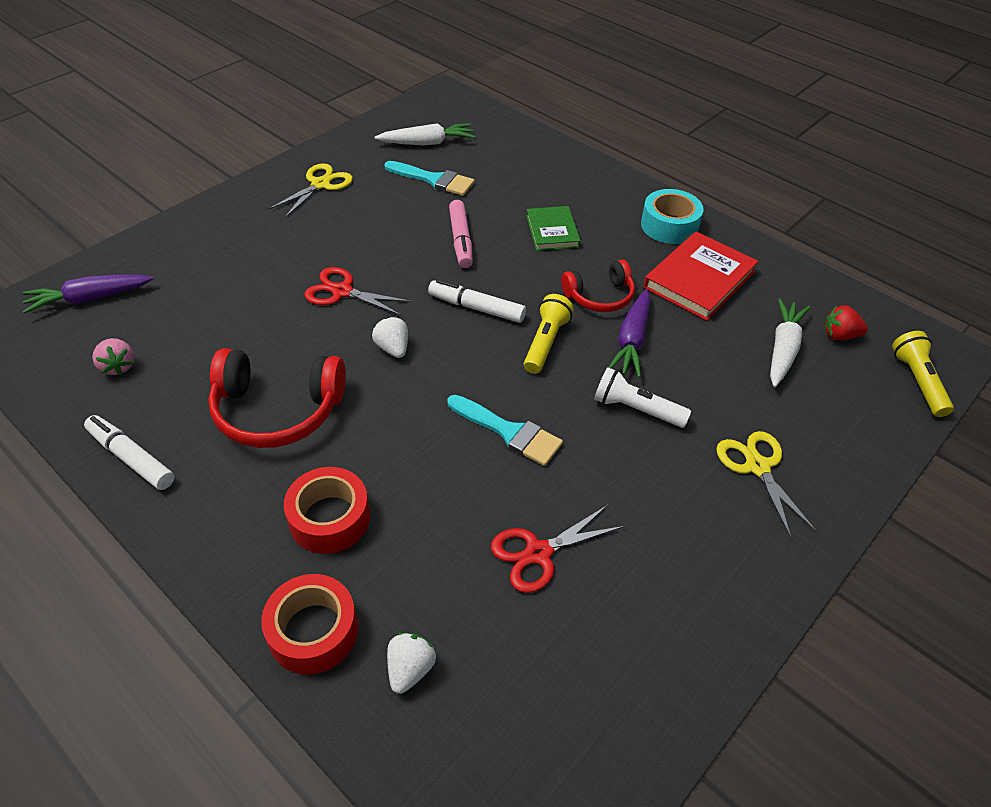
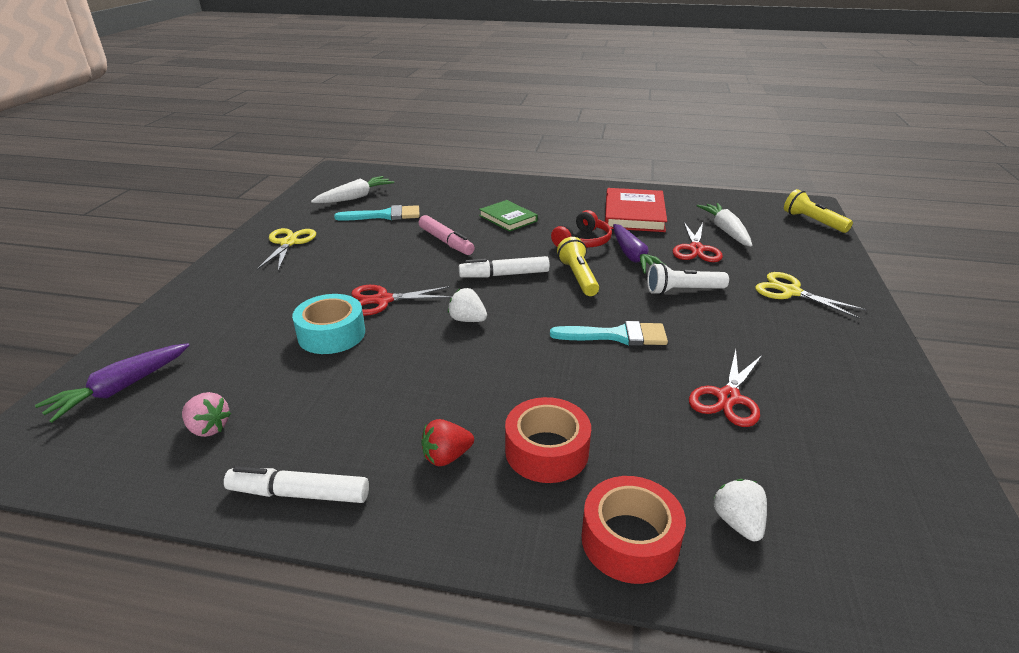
camera: 30 degrees left, 15 degrees down
red headphones [208,348,346,448] -> none
turquoise tape [641,189,704,244] -> turquoise tape moved to [292,294,365,354]
red strawberry [824,305,868,340] -> red strawberry moved to [421,419,474,466]
none -> red scissors [673,222,723,262]

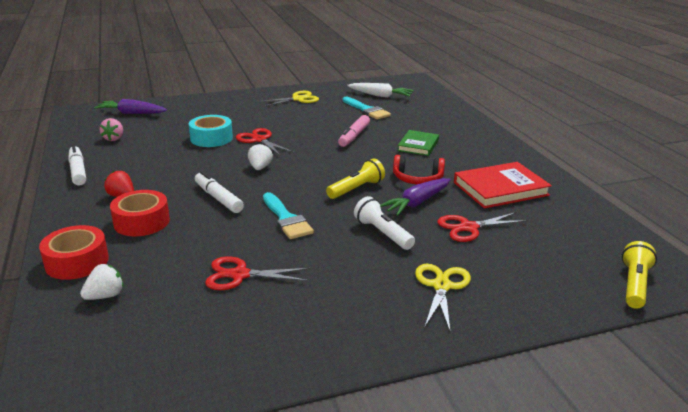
camera: 60 degrees right, 5 degrees down
white marker [459,256,550,278] -> white marker moved to [195,171,244,213]
white carrot [696,203,752,247] -> none

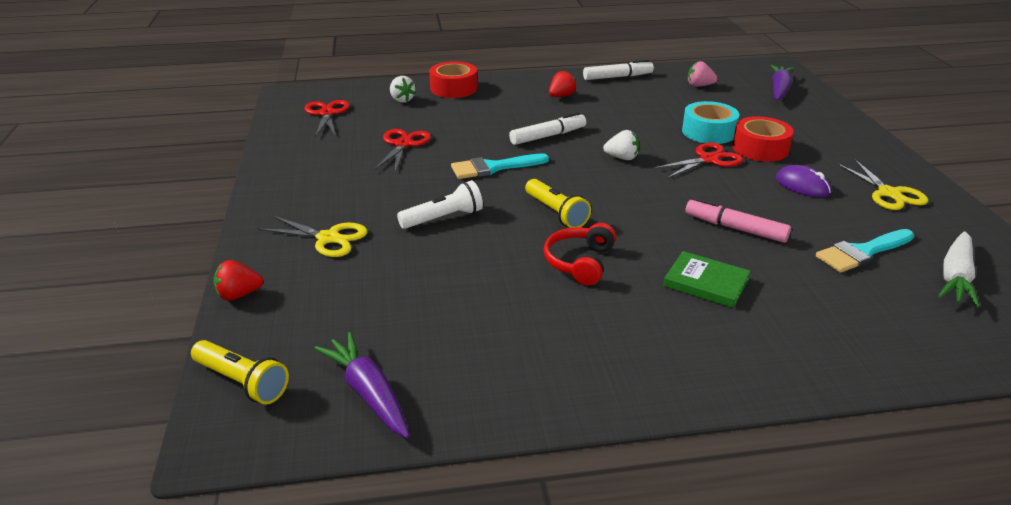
camera: 100 degrees right, 5 degrees up
red tape [110,190,170,236] -> red tape moved to [732,116,794,162]
purple carrot [380,178,451,216] -> purple carrot moved to [314,332,409,438]
red scissors [437,212,528,242] -> red scissors moved to [304,100,350,137]
red book [454,162,552,208] -> none
none -> red strawberry [213,260,264,301]
none -> purple mouse [776,165,831,197]

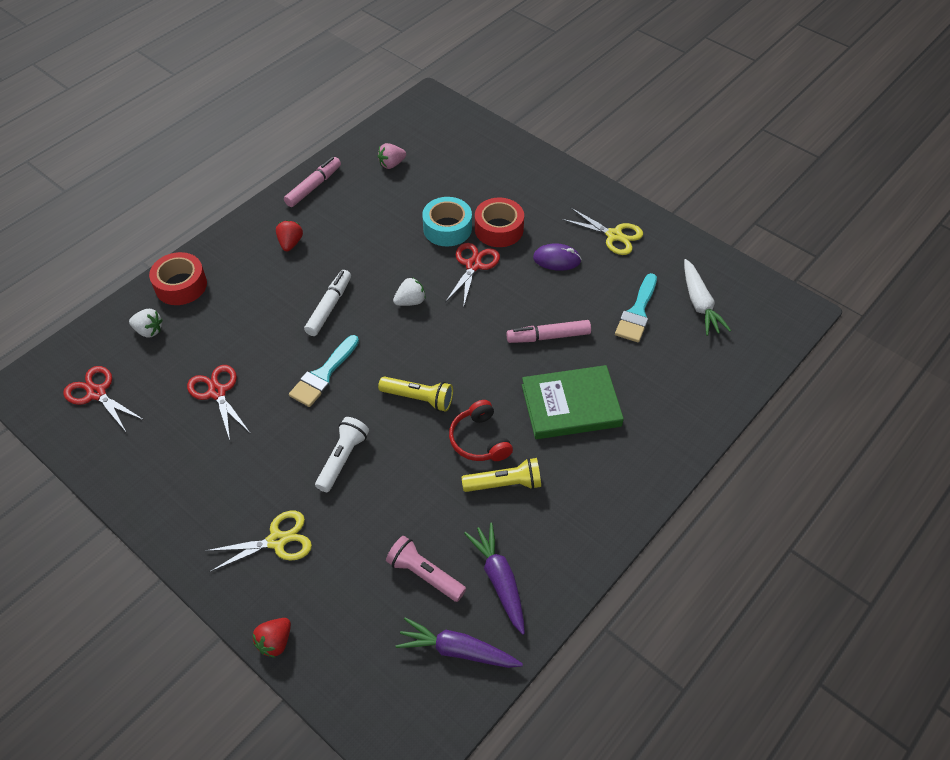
camera: 40 degrees left, 20 degrees up
yellow flashlight [191,340,289,404] -> yellow flashlight moved to [461,458,541,492]
white marker [583,59,654,80] -> pink marker [284,157,341,207]
green book [663,251,751,308] -> green book [522,365,624,439], size x1.59
purple carrot [771,65,794,100] -> purple carrot moved to [464,523,525,635]
none -> pink flashlight [386,536,466,602]

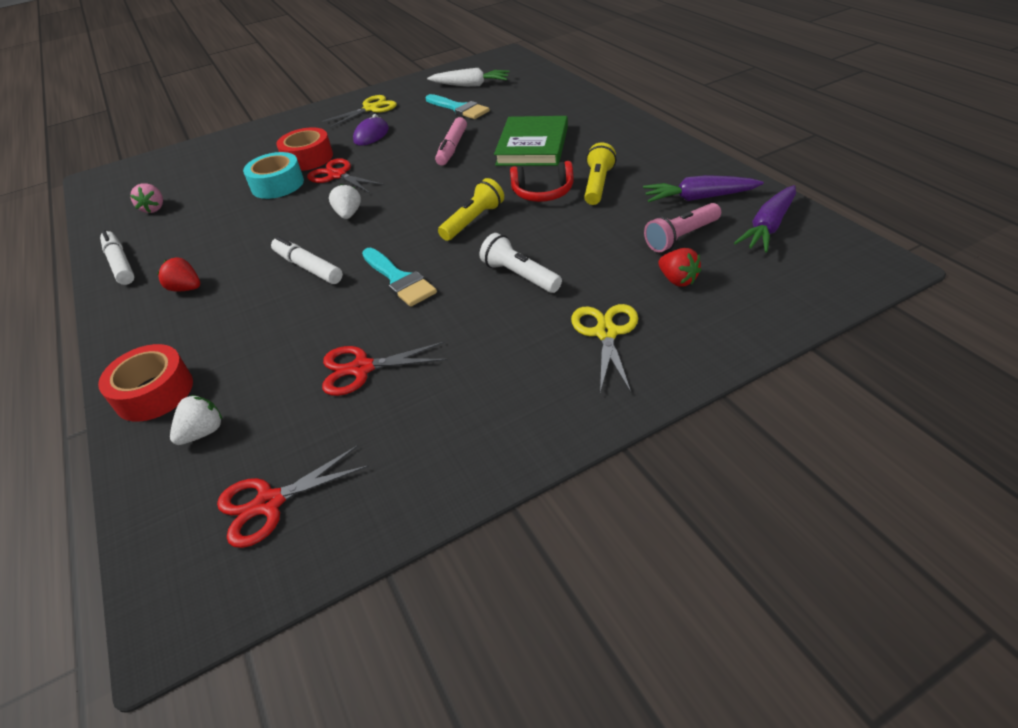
camera: 65 degrees left, 10 degrees down
red strawberry [253,618,291,658] -> red strawberry moved to [658,248,701,287]
pink marker [284,157,341,207] -> white marker [100,230,135,285]

